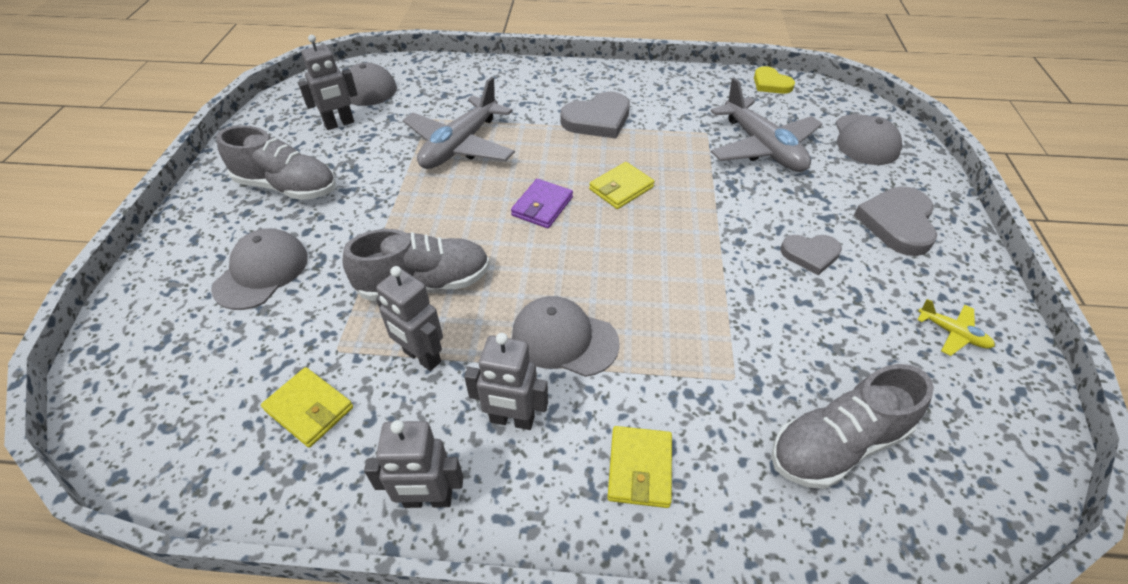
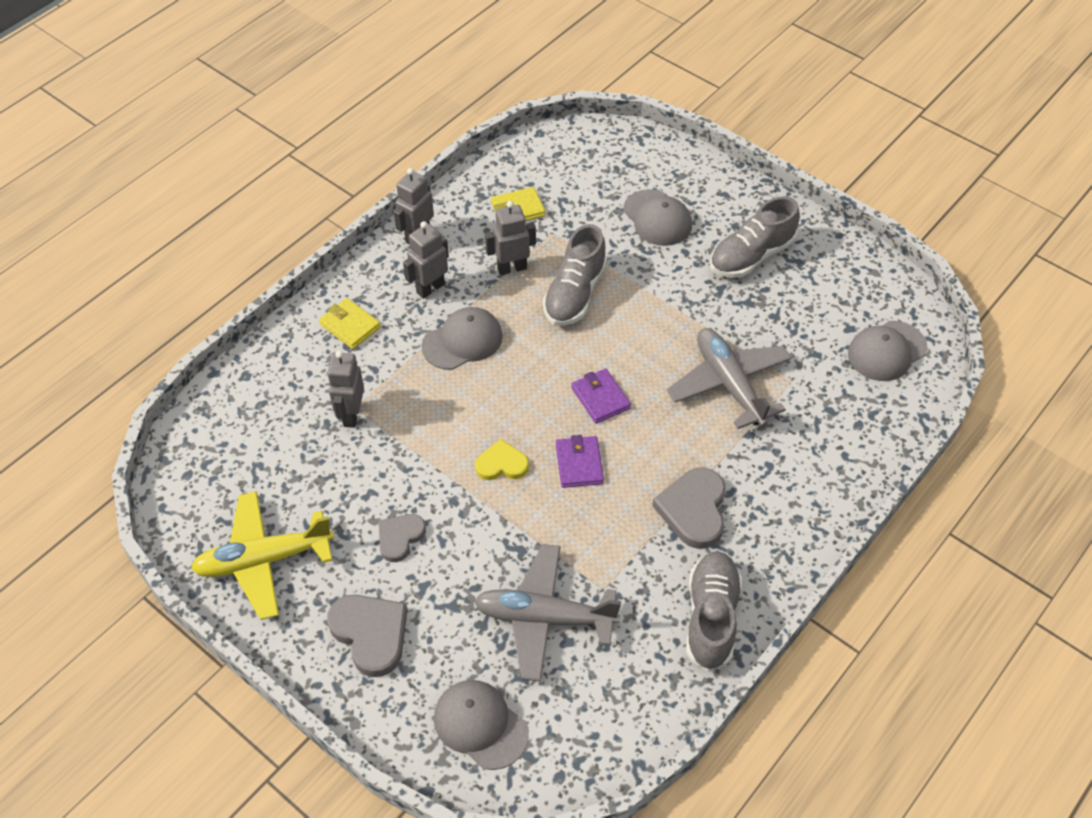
camera: 125 degrees right, 5 degrees up
grey robot [298,35,358,130] -> grey robot moved to [327,351,364,428]
yellow wallet [589,162,655,209] -> purple wallet [556,435,604,488]
yellow heart [754,66,795,94] -> yellow heart moved to [475,439,529,480]
grey shoe [771,364,934,489] -> grey shoe moved to [686,551,742,671]
yellow plane [917,299,995,356] -> yellow plane [191,491,334,620], size x2.25

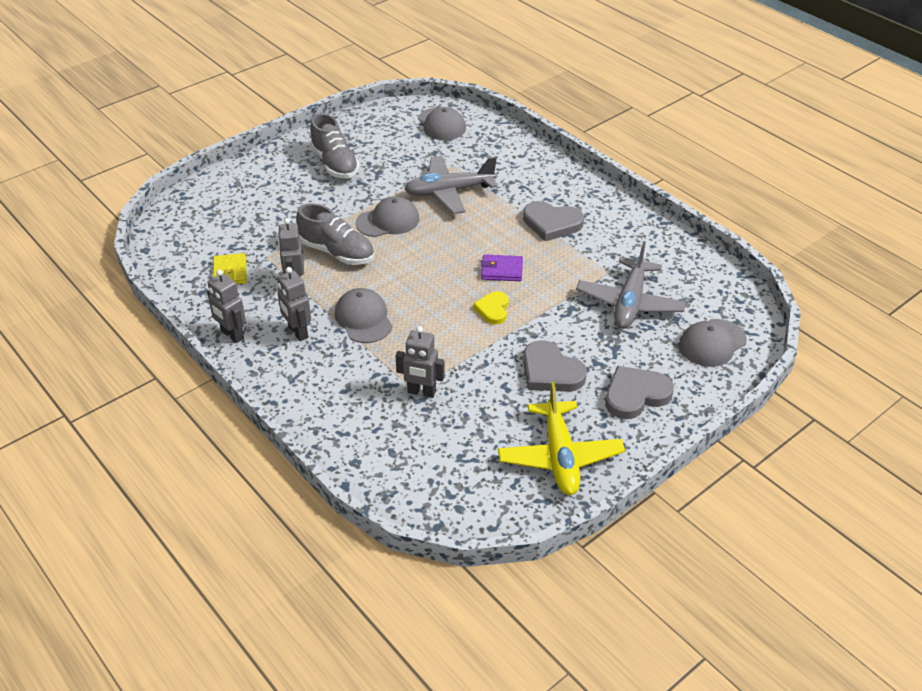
camera: 80 degrees left, 10 degrees down
yellow wallet [319,298,381,349] -> none
grey heart [379,514,426,562] -> grey heart [523,340,587,392], size x1.59
purple wallet [571,369,631,424] -> none
grey cap [623,189,692,246] -> grey cap moved to [356,196,419,237]
grey shoe [686,551,742,671] -> none

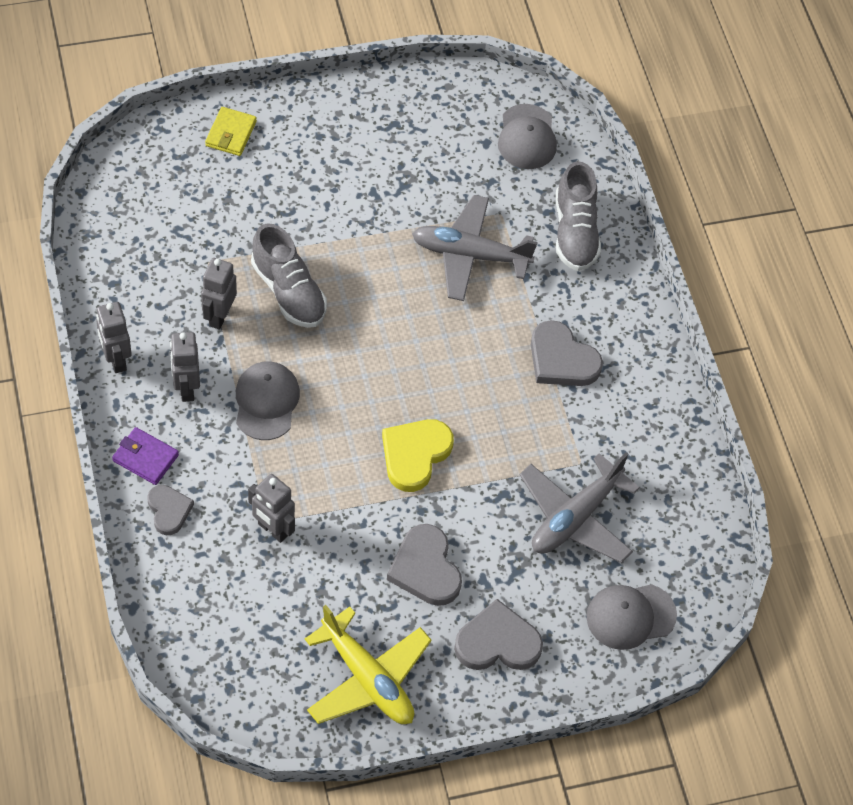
camera: 20 degrees right, 15 degrees up
yellow wallet [213,253,247,284] -> yellow wallet moved to [205,107,257,156]
grey shoe [310,113,360,179] -> grey shoe moved to [556,161,601,271]
grey cap [356,196,419,237] -> none
yellow heart [473,291,509,325] -> yellow heart [382,419,454,492], size x1.59
purple wallet [481,254,523,281] -> purple wallet moved to [112,427,179,485]
yellow plane [498,382,625,495] -> yellow plane turned 60 degrees counterclockwise [305,605,432,724]
none -> grey heart [147,485,194,535]

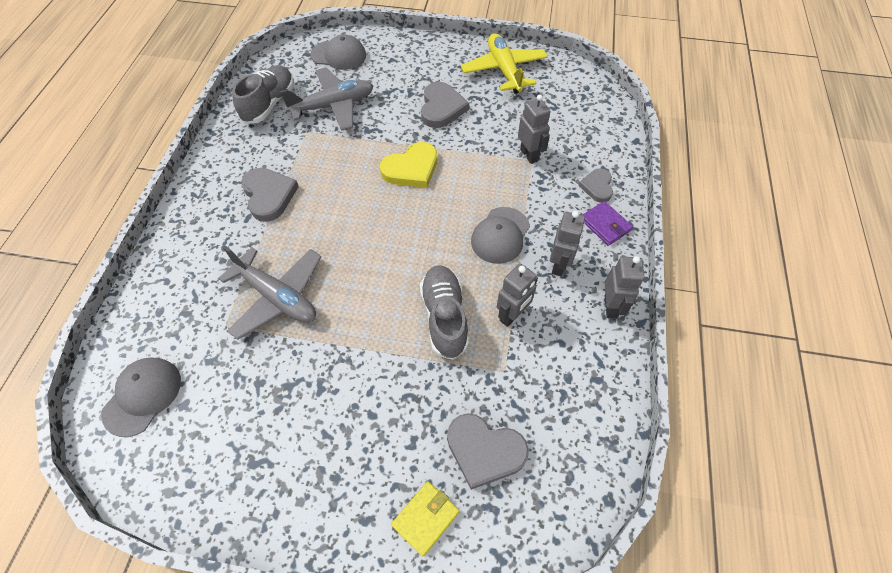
camera: 150 degrees left, 0 degrees up
grey heart [454,599,543,670] -> grey heart moved to [447,413,529,490]
grey shoe [556,161,601,271] -> grey shoe moved to [232,65,294,124]

